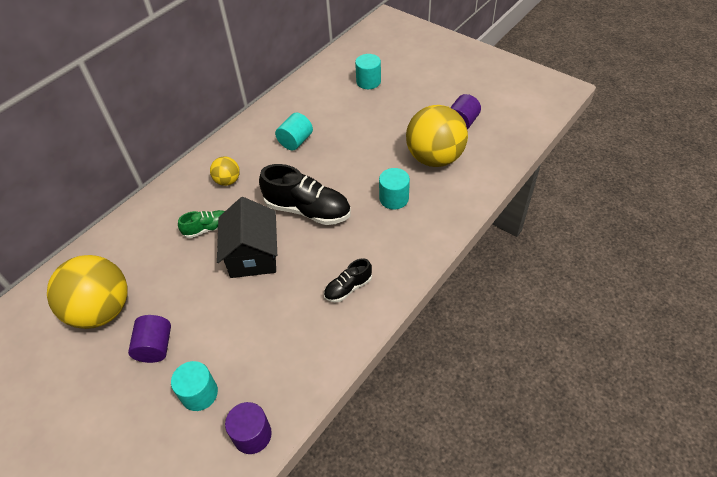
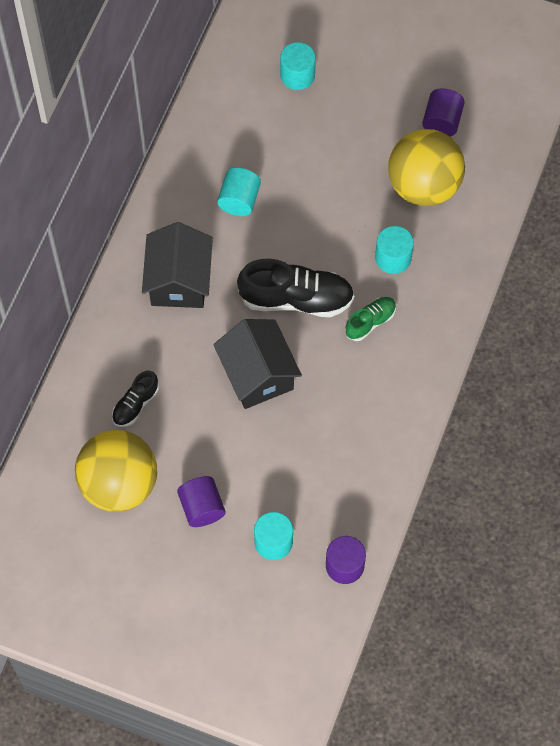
camera: 20 degrees left, 15 degrees up
green shoe [178,210,225,238] -> green shoe moved to [345,297,396,341]
yellow ball [210,156,240,186] -> black house [142,222,213,308]
black shoe [324,258,372,302] -> black shoe moved to [112,370,159,427]

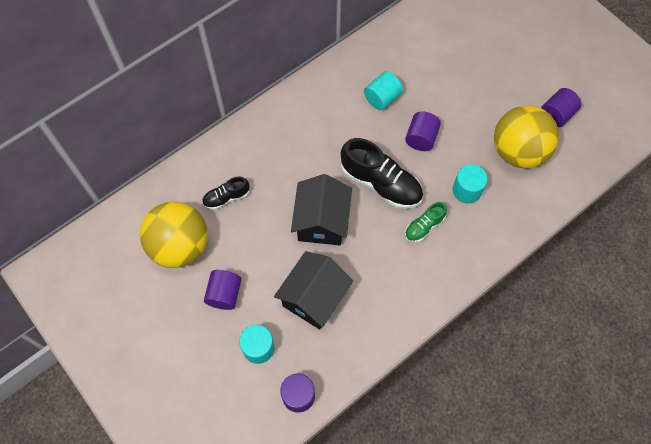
camera: 30 degrees right, 0 degrees up
black house [142,222,213,308] -> black house moved to [274,251,353,329]
turquoise cylinder [280,42,316,90] -> none
green shoe [345,297,396,341] -> green shoe turned 150 degrees clockwise [405,202,447,243]
none -> purple cylinder [405,112,441,151]

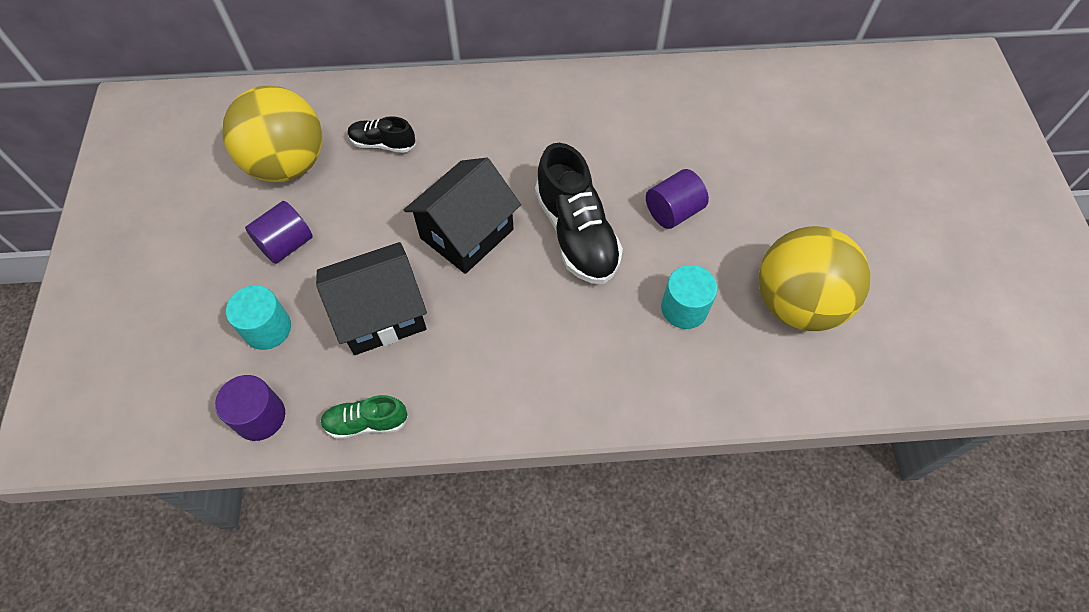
camera: 35 degrees right, 5 degrees down
turquoise cylinder [364,71,403,110] -> none
green shoe [405,202,447,243] -> green shoe moved to [320,395,408,439]
purple cylinder [541,88,581,127] -> none

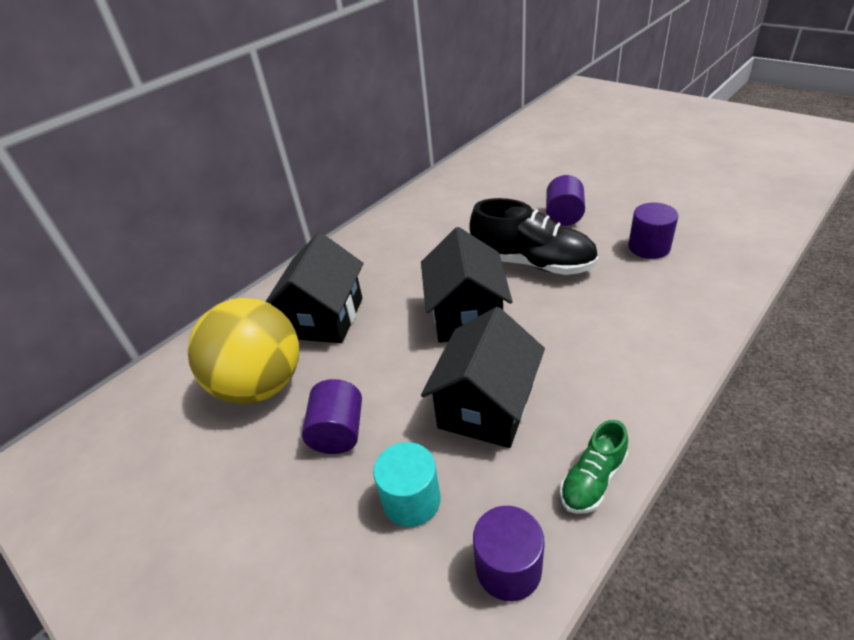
camera: 40 degrees left, 20 degrees down
black shoe [348,116,416,153] -> black house [265,232,364,343]
turquoise cylinder [661,265,718,329] -> purple cylinder [628,203,678,259]
yellow ball [758,226,870,331] -> none

